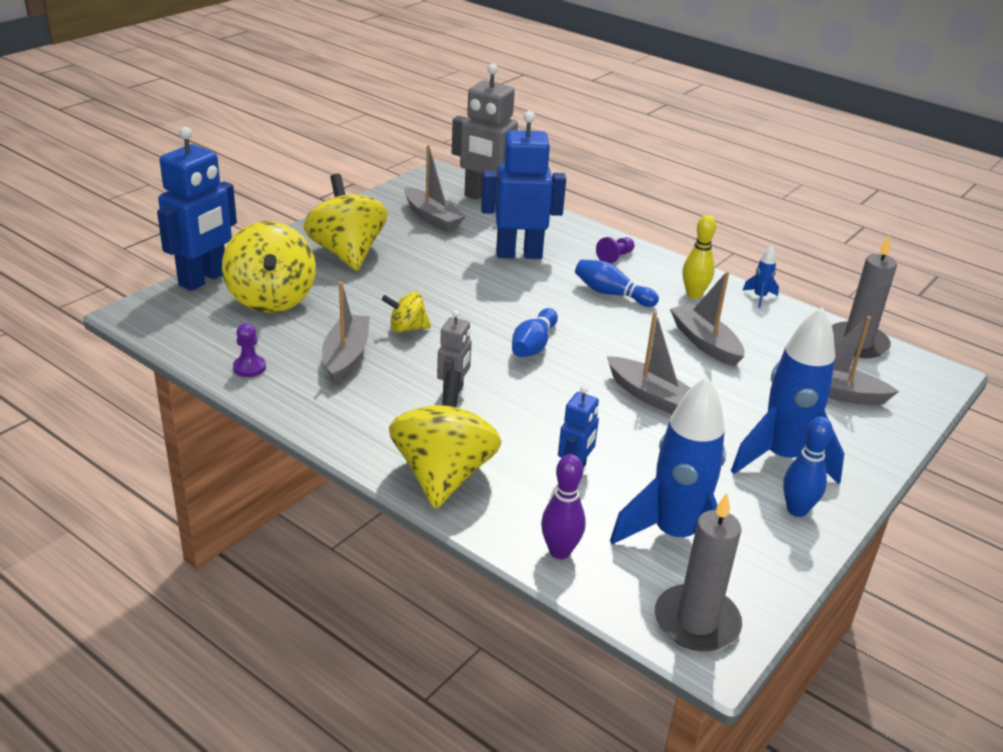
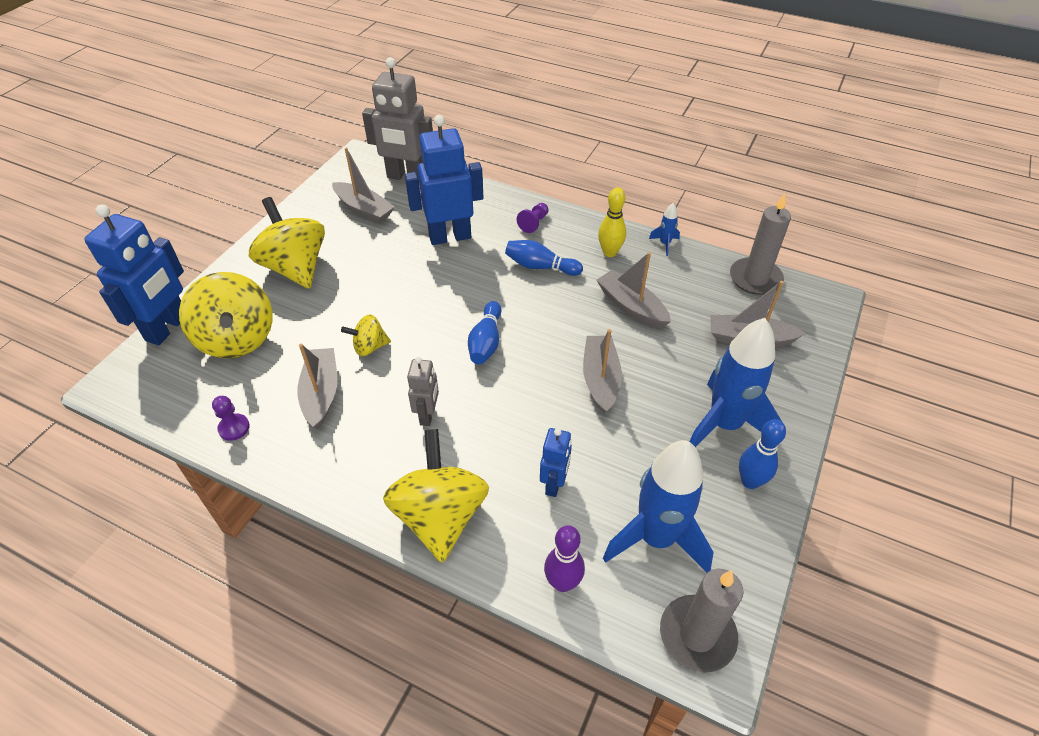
camera: 10 degrees left, 15 degrees up
grey boat [607,311,690,414] -> grey boat turned 120 degrees counterclockwise [583,329,622,414]

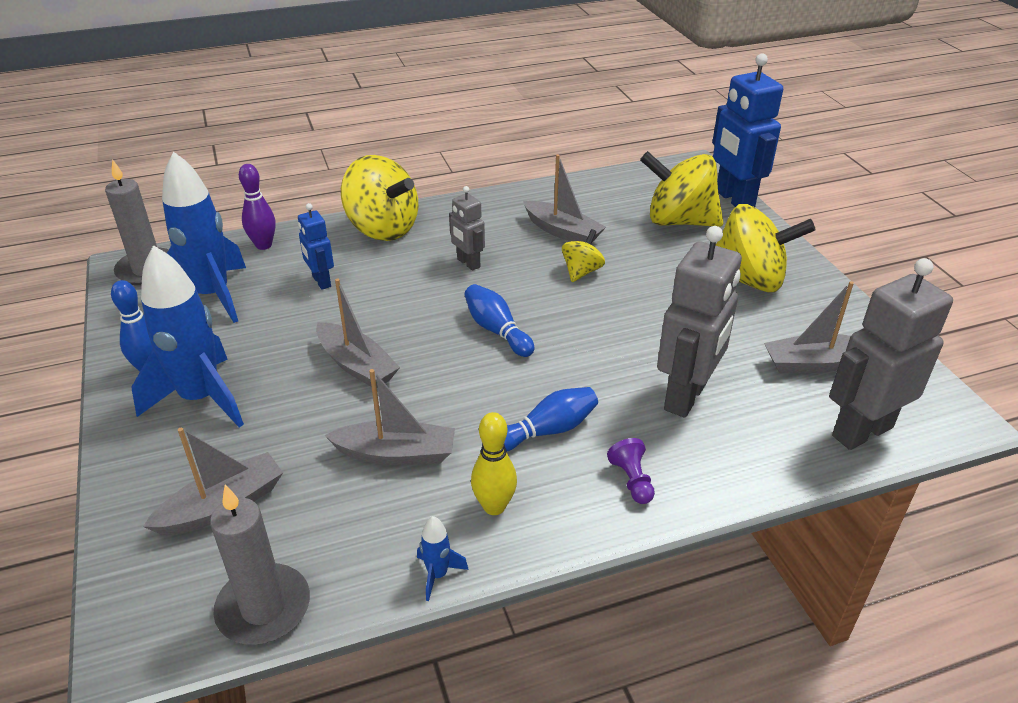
camera: 135 degrees right, 10 degrees down
purple pawn [212,396,250,441] -> none
blue robot [405,115,484,245] -> grey robot [657,226,742,418]

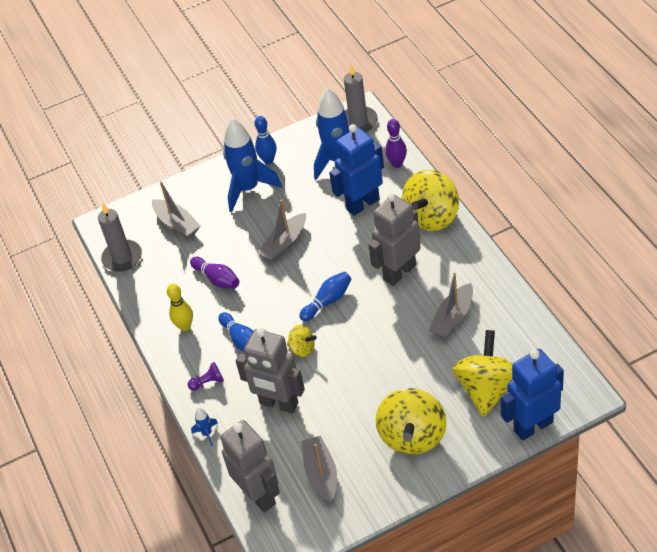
camera: 90 degrees right, 10 degrees up
blue robot [298,203,334,290] -> blue robot [329,124,384,216], size x1.89
grey boat [324,369,455,465] -> purple bowling pin [190,257,239,289]
blue rocket [417,516,469,601] -> blue rocket moved to [191,408,218,446]
grey robot [449,186,485,271] -> grey robot [368,193,421,286], size x1.89
yellow spinning top [562,229,605,282] -> yellow spinning top moved to [287,324,317,357]

